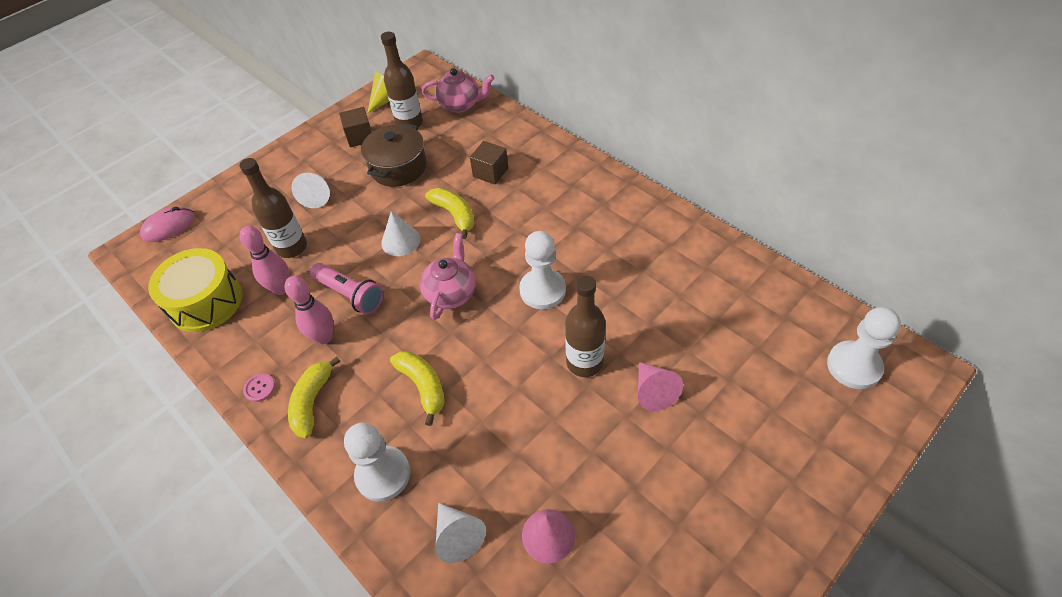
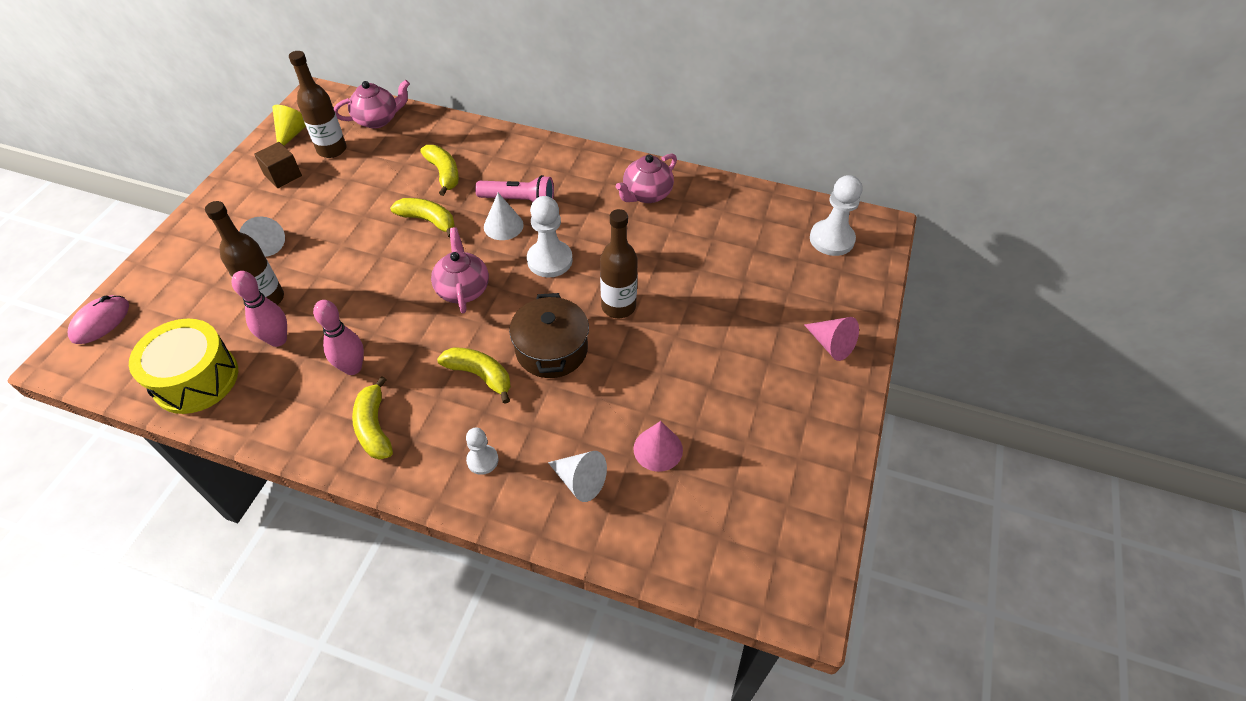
camera: 30 degrees left, 0 degrees up
pink button [243,374,275,402] -> none
pink flashlight [310,263,384,315] -> pink flashlight moved to [475,175,554,202]
white pawn [344,422,410,502] -> white pawn [466,428,499,475], size x0.57
brown pot [361,123,427,187] -> brown pot moved to [509,293,589,378]
white cone [381,211,420,256] -> white cone moved to [484,193,524,240]
brown cube [470,141,508,184] -> yellow banana [420,145,459,196]
pink cone [638,362,683,411] -> pink cone moved to [804,317,859,361]
none -> pink teapot [616,154,677,203]

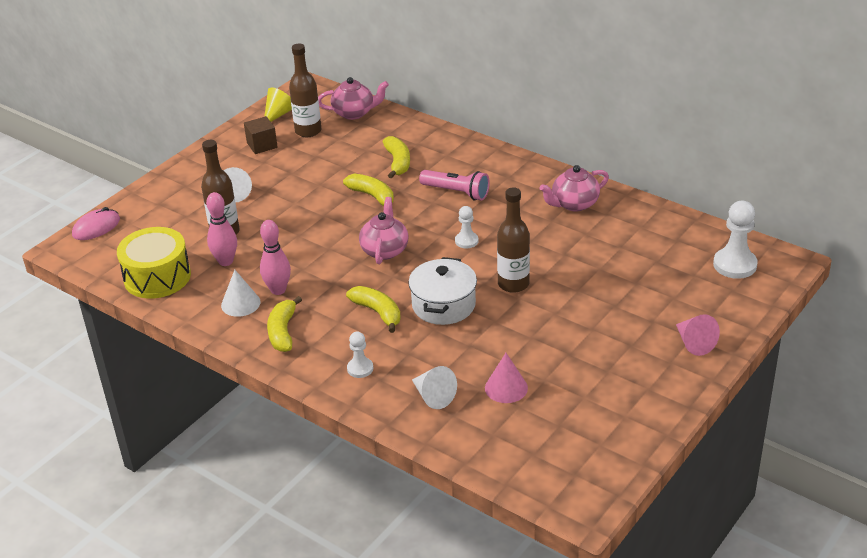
camera: 20 degrees right, 15 degrees down
white cone [484,193,524,240] -> white cone moved to [221,270,261,317]
brown pot [509,293,589,378] -> white pot [408,257,477,325]
white pawn [527,196,573,277] -> white pawn [455,206,478,249], size x0.57

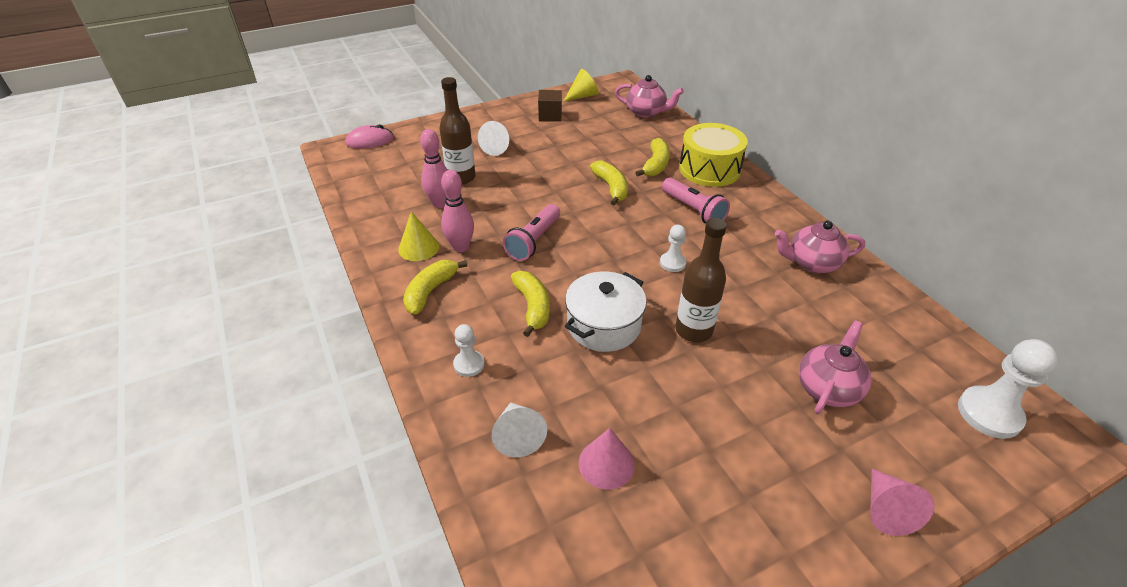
camera: 25 degrees right, 5 degrees up
yellow drum [117,227,191,299] -> yellow drum moved to [679,123,748,187]
white cone [221,270,261,317] -> yellow cone [398,211,439,261]
brown bottle [289,44,321,137] -> none
pink teapot [359,197,408,264] -> pink teapot moved to [799,321,872,414]
none -> pink flashlight [503,204,560,261]

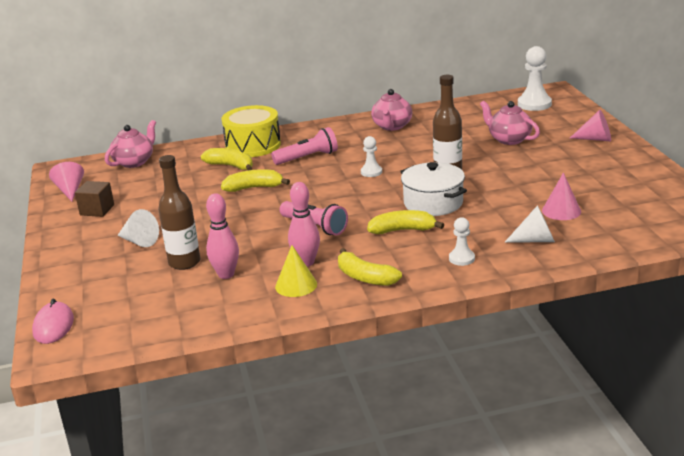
camera: 75 degrees left, 15 degrees down
yellow cone [563,69,599,102] -> pink cone [49,162,84,201]

